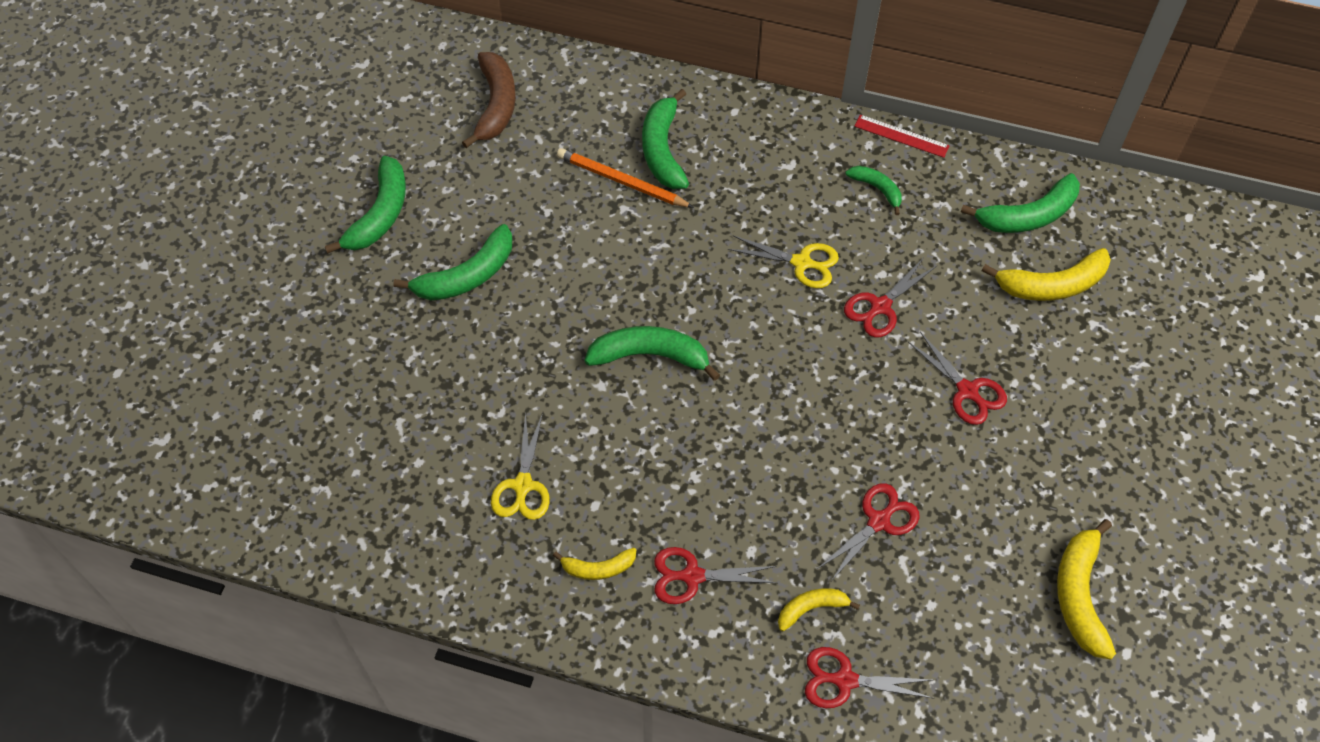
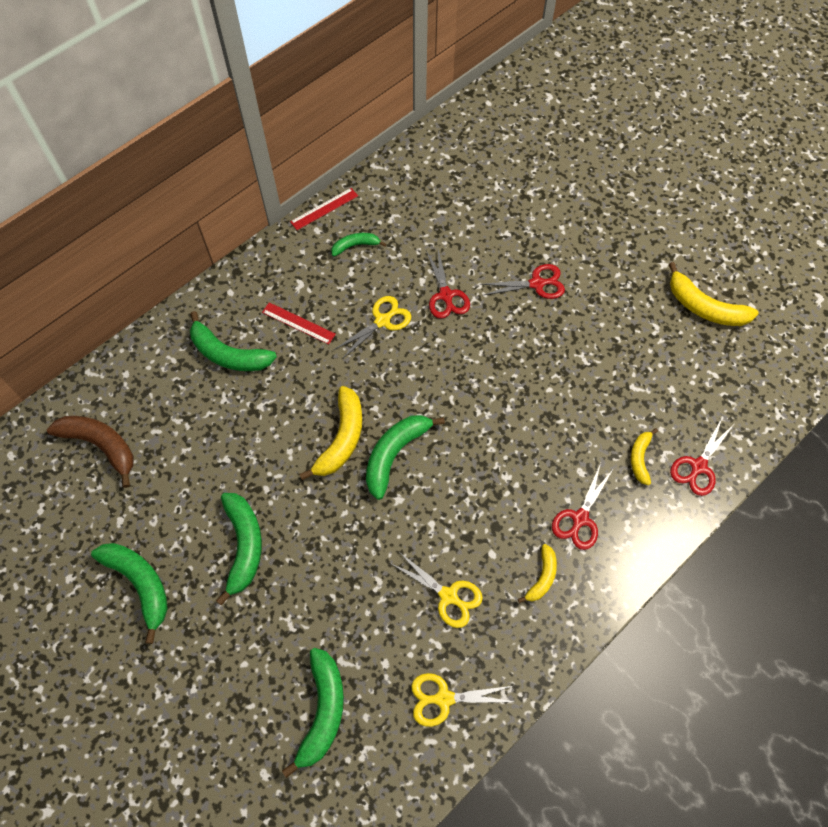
camera: 60 degrees left, 5 degrees up
orange pencil [557,148,694,208] -> none
red scissors [817,483,920,581] -> none
green banana [961,173,1080,233] -> green banana moved to [282,648,344,778]
yellow banana [982,248,1111,301] -> yellow banana moved to [299,386,362,480]
none -> red ruler [262,302,336,345]
none -> yellow scissors [411,673,514,727]

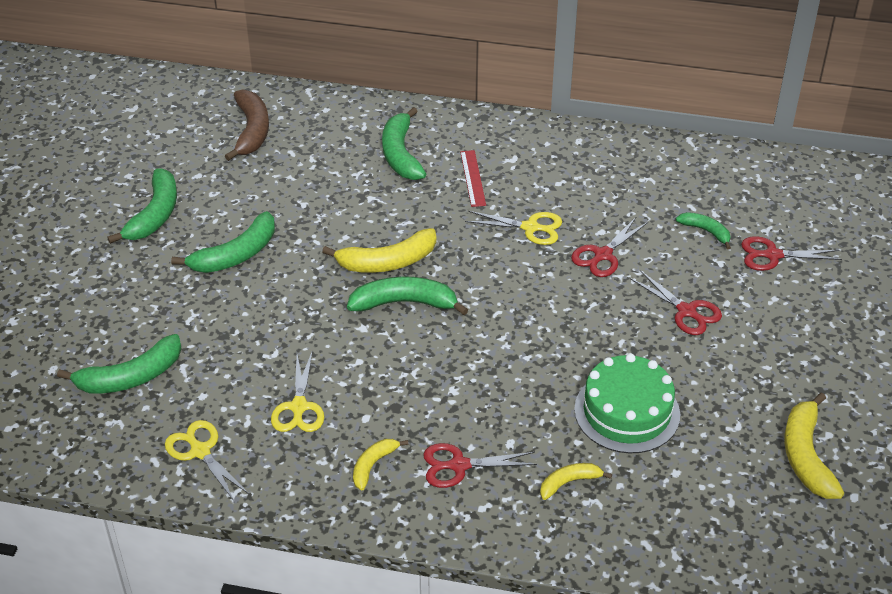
camera: 55 degrees right, 20 degrees down
red ruler [290,188,358,230] -> none
green banana [331,233,386,256] -> green banana moved to [676,212,731,250]
yellow banana [518,544,557,603] -> yellow banana turned 135 degrees clockwise [353,439,408,490]
red scissors [670,416,734,496] -> red scissors moved to [741,236,842,271]
none -> green cake [574,354,680,453]

